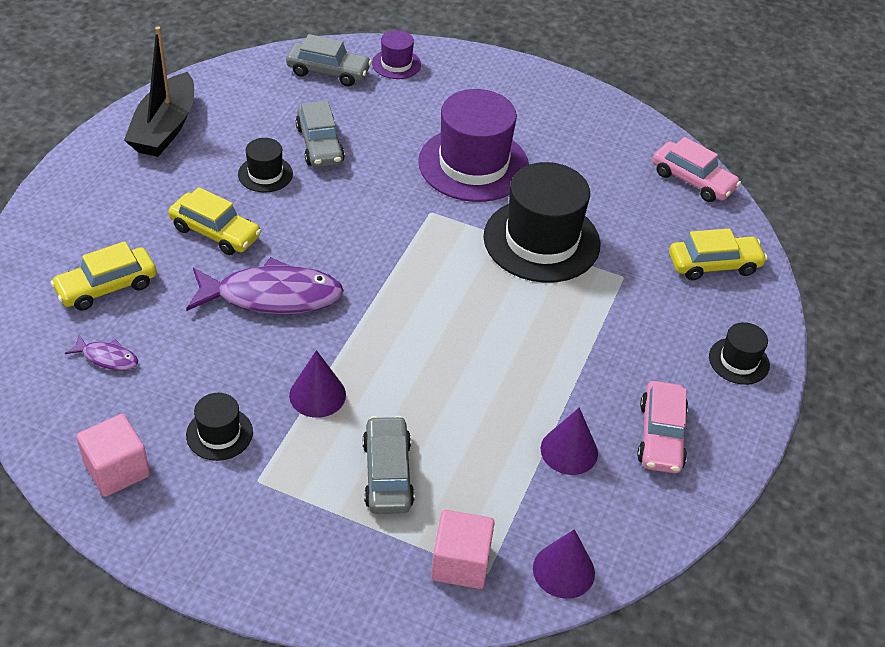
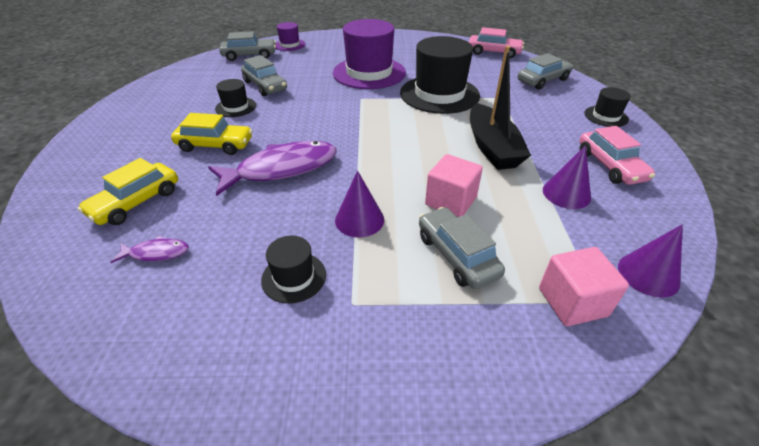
camera: 20 degrees left, 5 degrees down
pink cube [76,414,150,497] -> pink cube moved to [425,154,483,217]
black boat [124,26,194,157] -> black boat moved to [470,46,531,170]
yellow car [669,228,767,280] -> grey car [518,53,573,90]

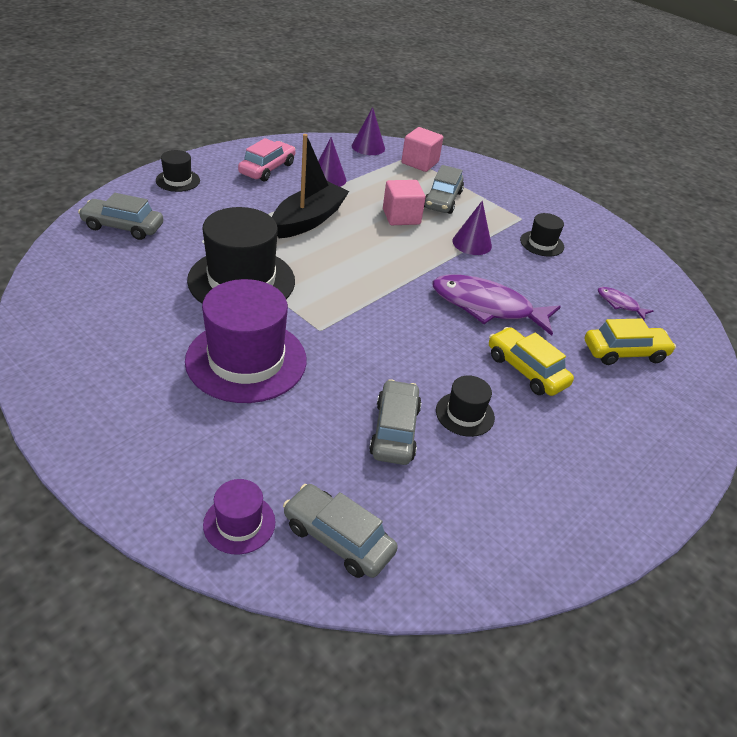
camera: 140 degrees left, 0 degrees up
pink car [469,27,524,58] -> none

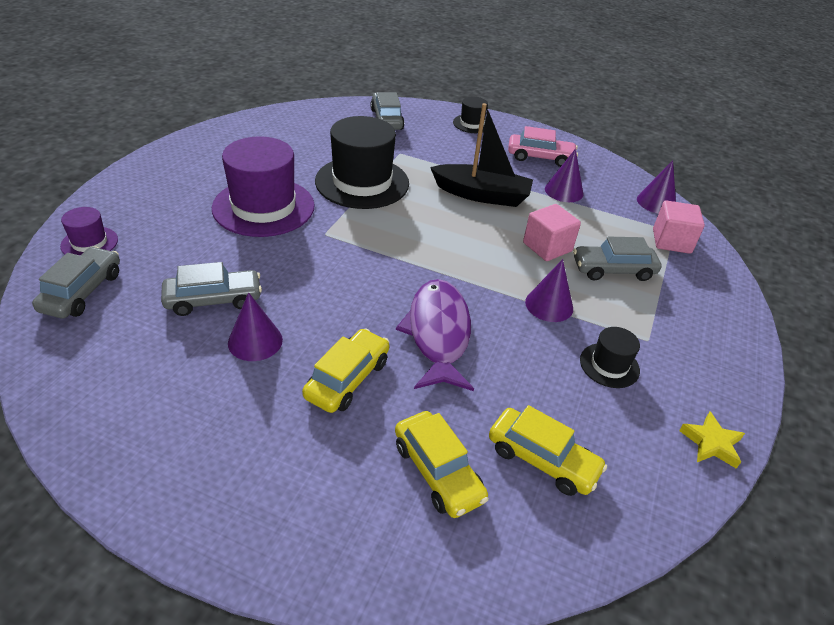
camera: 70 degrees right, 0 degrees up
black hat [436,375,495,437] -> purple cone [228,292,283,361]
purple fish [598,287,654,320] -> yellow car [489,405,607,496]
none -> yellow star [679,412,745,469]

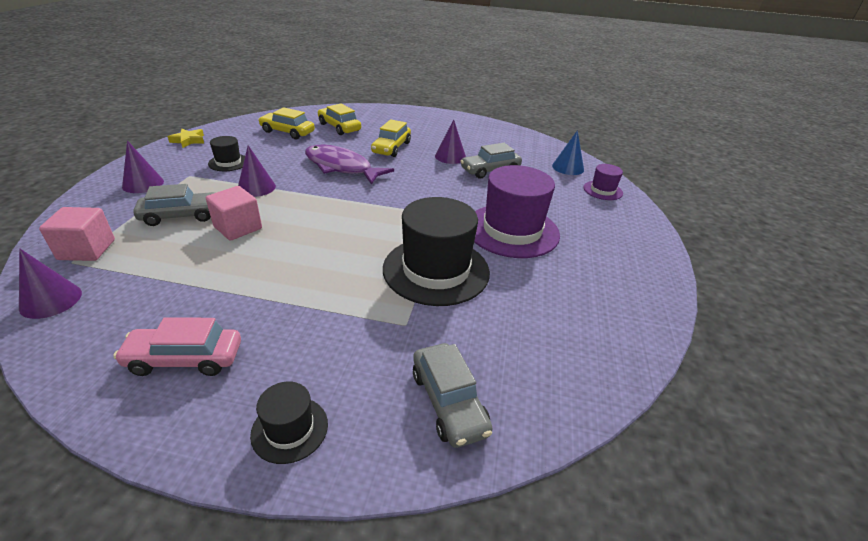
camera: 170 degrees right, 5 degrees down
grey car [32,247,120,318] -> blue cone [552,130,584,175]
purple fish [396,279,474,391] -> purple fish turned 135 degrees clockwise [305,145,394,185]
black boat [430,103,533,207] -> none
purple cone [545,149,583,202] -> purple cone moved to [122,141,164,193]

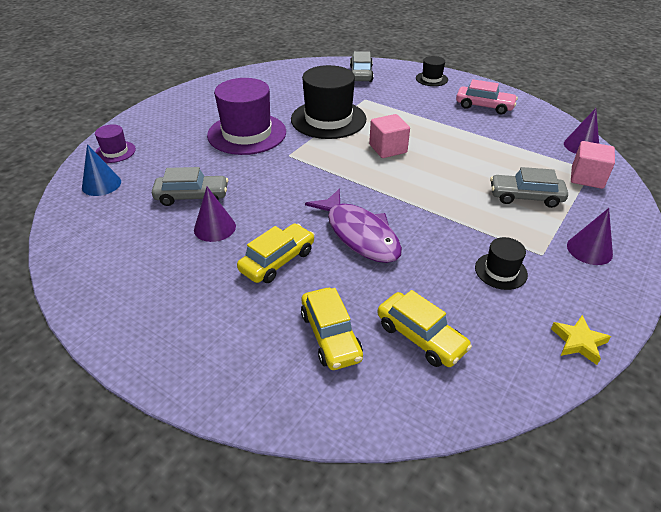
camera: 155 degrees left, 5 degrees up
pink cube [206,186,262,241] -> pink cube moved to [369,114,410,158]
purple cone [238,145,276,197] -> none

